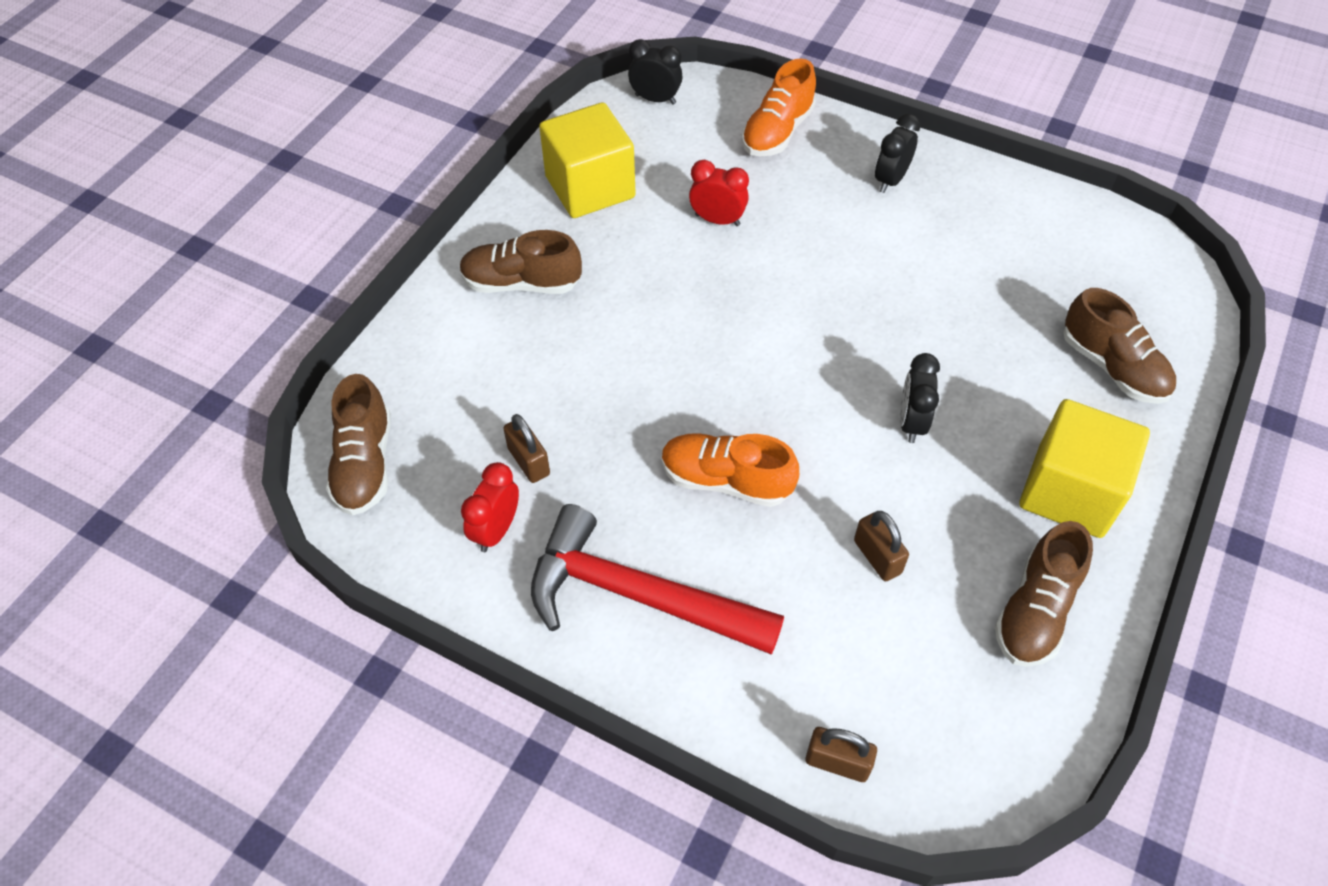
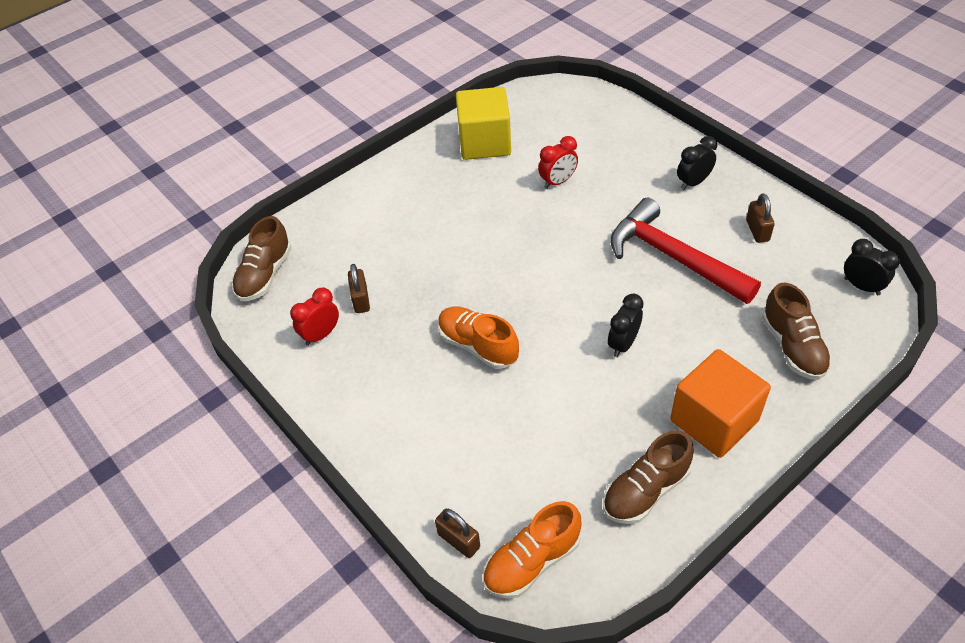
camera: 25 degrees right, 5 degrees down
brown shoe [459,230,582,294] -> none
red hammer [531,504,784,655] -> red hammer moved to [610,198,761,304]
black clock [628,39,682,105] -> black clock moved to [844,239,900,295]
red clock [689,160,749,226] -> red clock turned 105 degrees clockwise [538,136,578,189]
orange shoe [742,59,816,156] -> orange shoe moved to [483,501,582,598]
brown padlock [854,511,909,581] -> brown padlock moved to [746,193,775,243]
yellow cube [1019,399,1150,538] -> orange cube [670,349,771,458]

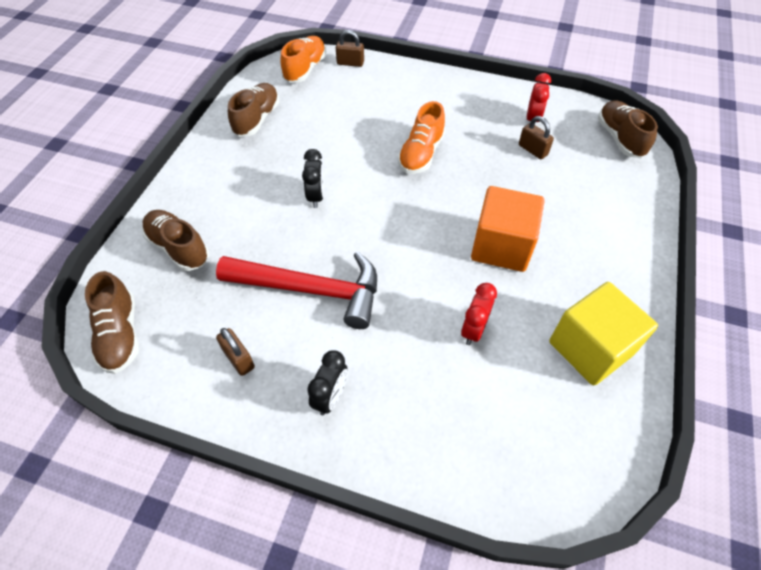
camera: 145 degrees right, 5 degrees up
orange shoe [438,306,519,369] -> orange shoe turned 105 degrees clockwise [398,101,445,174]
orange cube [670,349,771,458] -> orange cube moved to [471,186,544,272]
black clock [844,239,900,295] -> brown shoe [85,271,139,374]

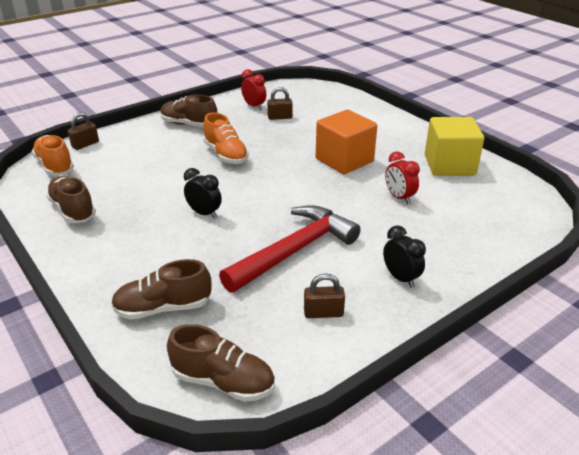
camera: 55 degrees left, 20 degrees down
brown shoe [598,100,658,158] -> brown shoe moved to [160,95,217,127]

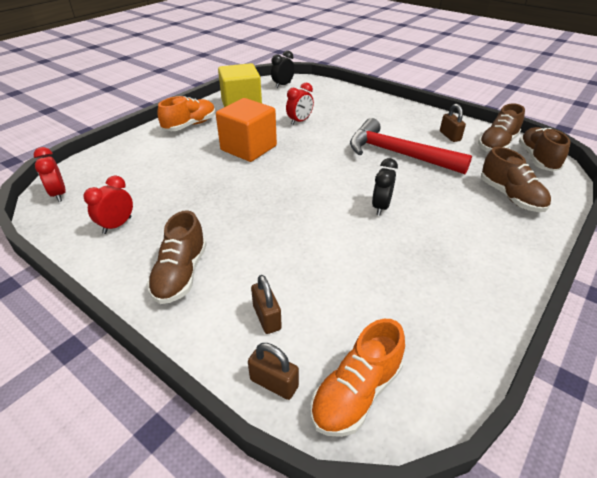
camera: 105 degrees left, 5 degrees up
brown shoe [46,176,96,223] -> brown shoe moved to [478,104,525,152]
orange shoe [203,112,249,164] -> orange shoe moved to [157,96,216,131]
brown padlock [267,87,293,120] -> brown padlock moved to [251,275,282,334]
black clock [383,225,426,288] -> black clock moved to [271,51,295,88]
none -> red clock [34,147,66,202]

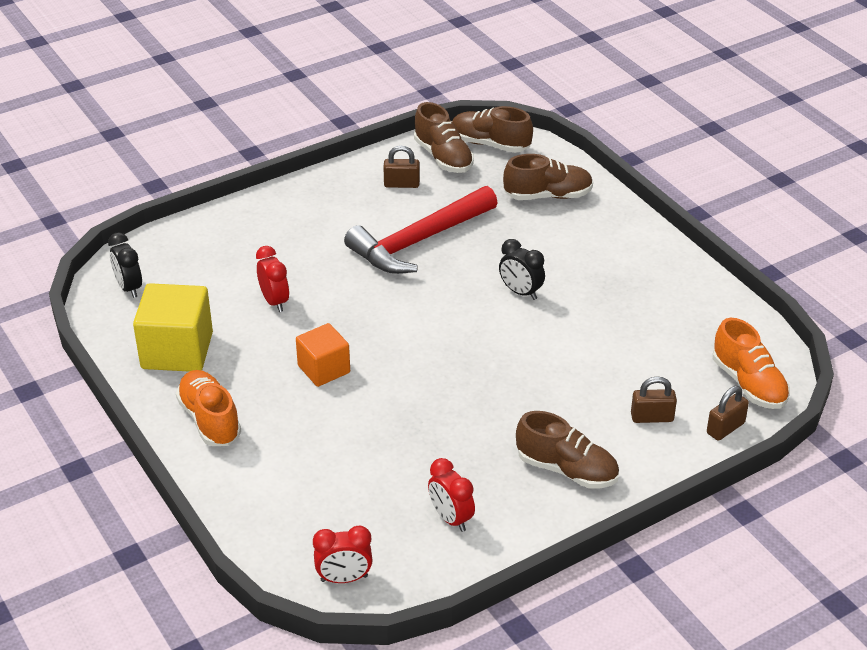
camera: 70 degrees left, 0 degrees up
orange cube [216,98,277,162] -> orange cube [296,323,350,387], size x0.63

